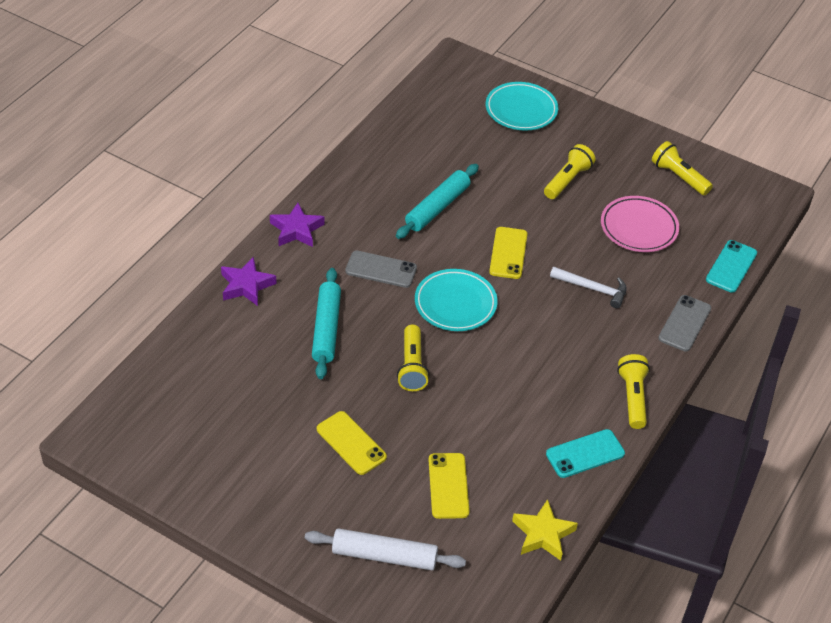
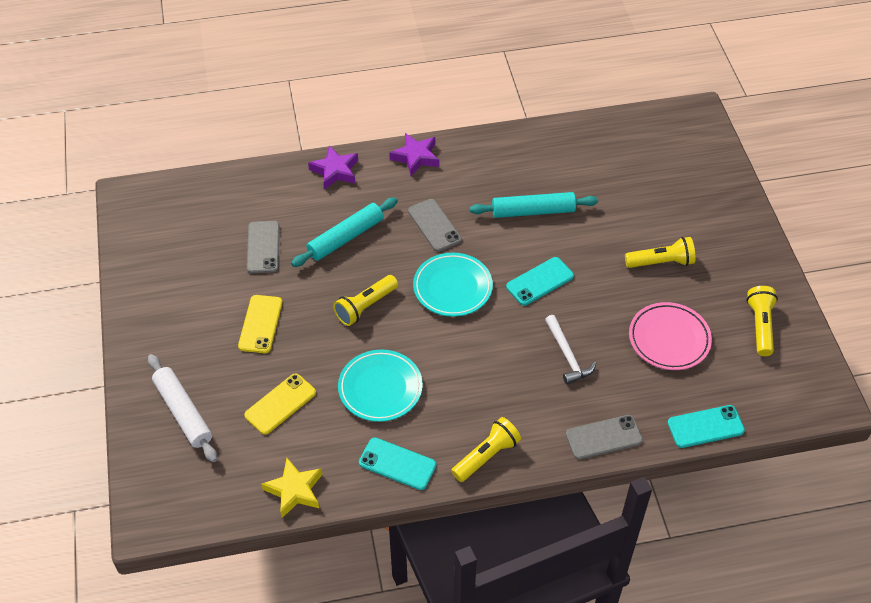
camera: 50 degrees right, 5 degrees up
turquoise plate [486,82,558,131] -> turquoise plate moved to [338,350,423,422]
yellow phone [489,227,527,279] -> turquoise phone [506,257,574,306]
none -> grey phone [247,221,279,273]

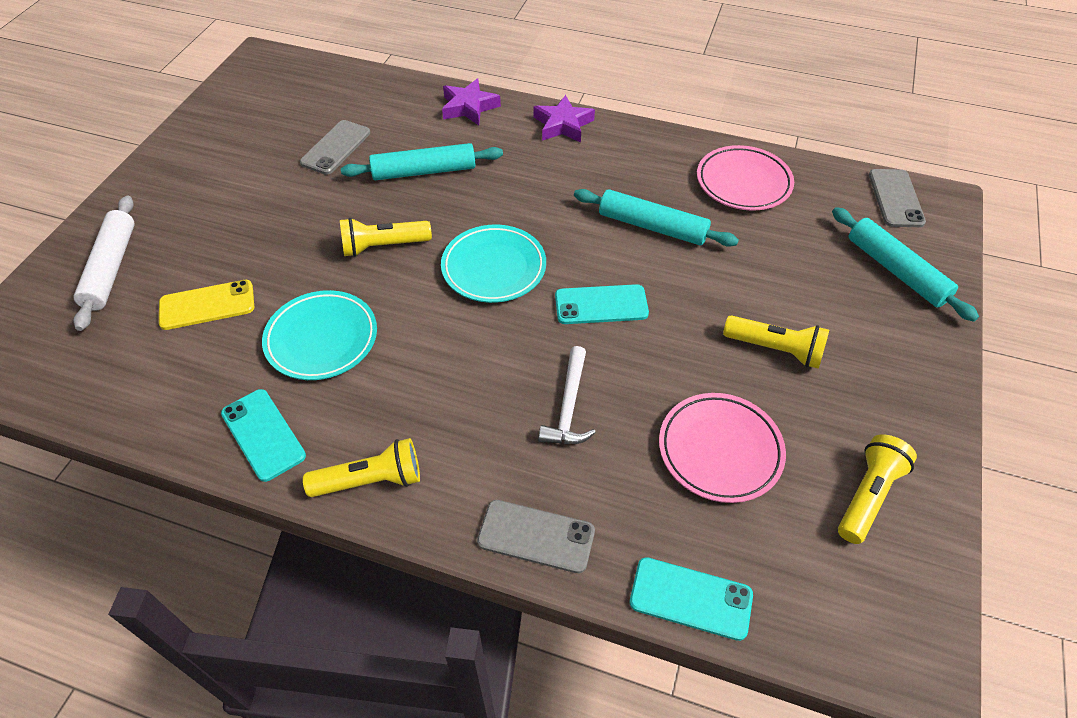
camera: 30 degrees right, 0 degrees up
yellow phone [238,295,283,353] -> none
yellow star [261,458,322,518] -> none
grey phone [408,199,462,252] -> grey phone moved to [869,169,926,227]
none -> pink plate [697,145,794,211]
none -> turquoise rolling pin [832,207,979,322]

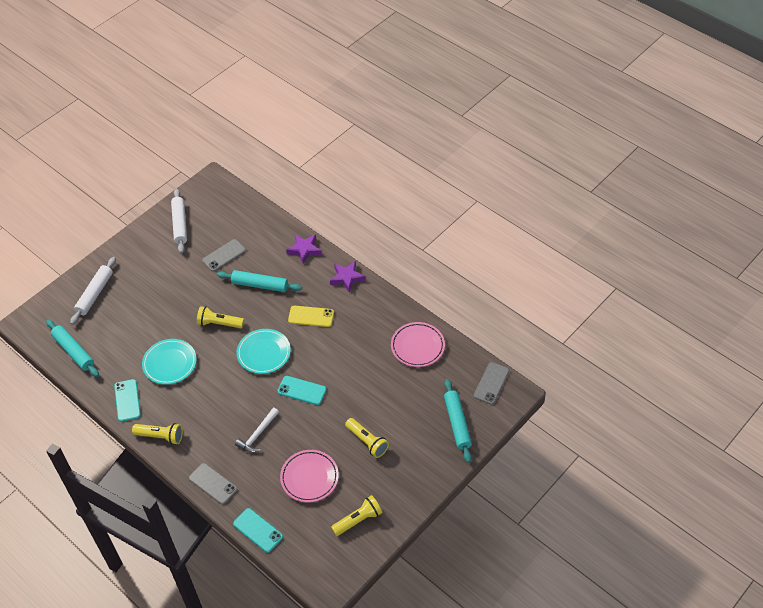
camera: 25 degrees right, 0 degrees up
yellow phone [159,280,254,330] -> yellow phone moved to [288,306,334,327]
turquoise rolling pin [574,189,739,247] -> turquoise rolling pin moved to [46,319,99,377]
none -> white rolling pin [171,189,187,253]

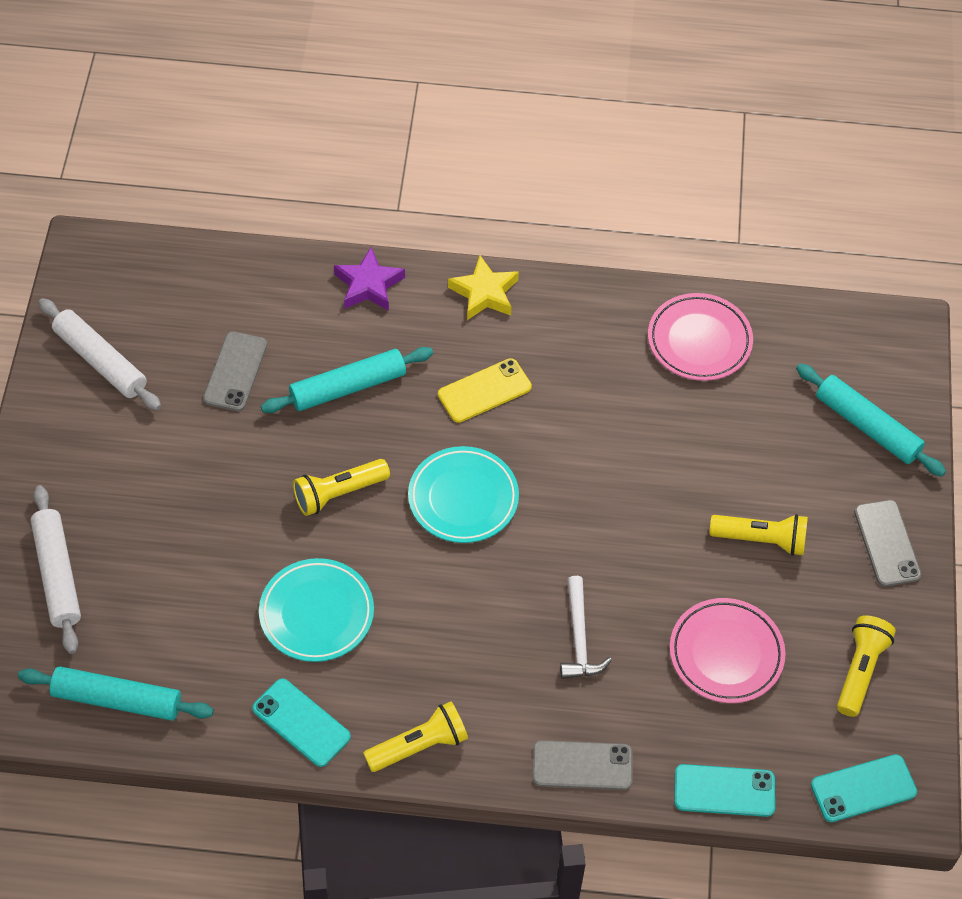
camera: 40 degrees left, 5 degrees up
turquoise phone [278,376,326,405] -> turquoise phone moved to [811,754,917,822]
purple star [330,261,365,293] -> yellow star [448,255,519,320]
grey phone [474,362,509,404] -> grey phone moved to [854,500,921,587]

